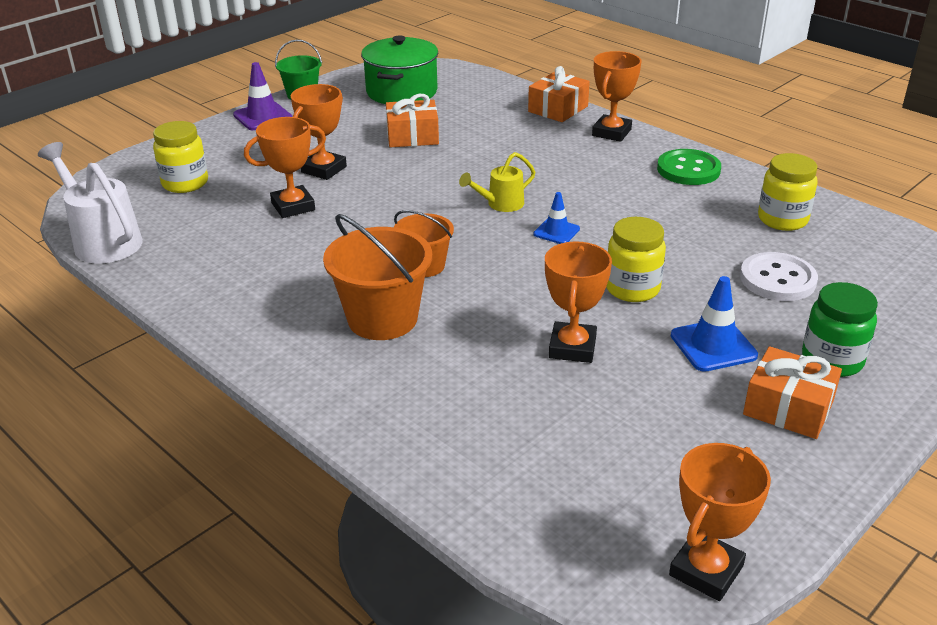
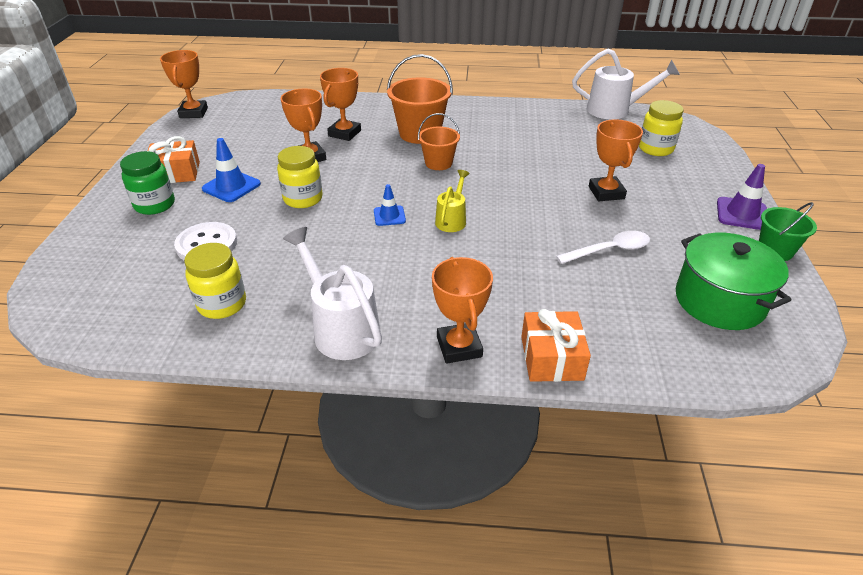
camera: 140 degrees right, 5 degrees up
orange trophy [244,117,326,218] -> orange trophy moved to [320,68,361,141]
orange gift [386,94,439,147] -> white spoon [556,231,650,264]
green button [657,149,721,185] -> white watering can [283,227,382,360]

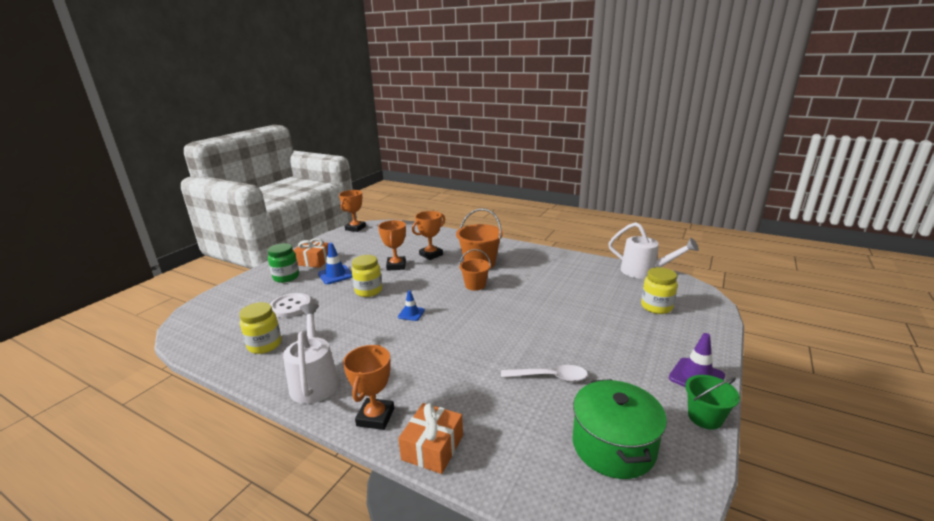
camera: 25 degrees right, 15 degrees down
yellow watering can [435,170,470,232] -> none
orange trophy [589,119,643,201] -> none

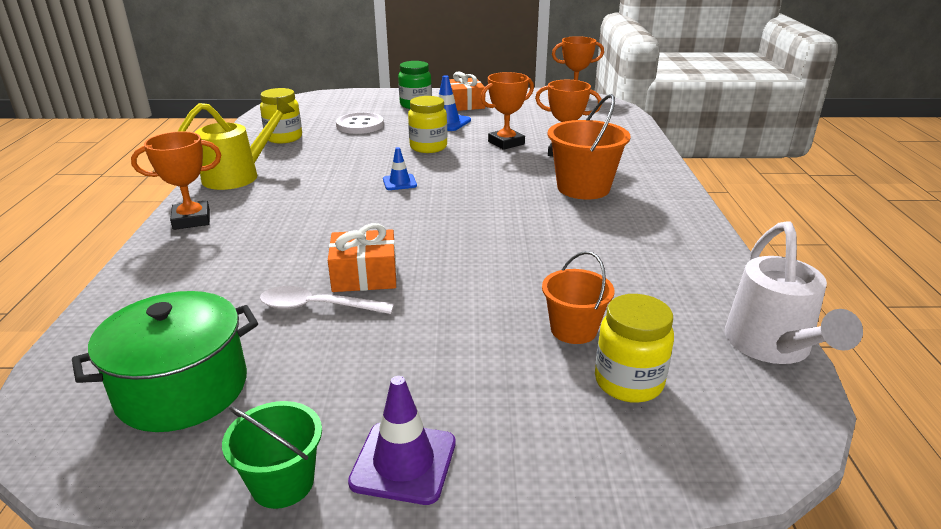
camera: 60 degrees right, 5 degrees up
white watering can [283,304,339,404] -> yellow watering can [178,97,295,190]
orange gift [398,403,463,474] -> orange gift moved to [328,223,397,292]
orange bucket [459,249,491,291] -> orange bucket moved to [542,251,615,344]
white spoon [501,365,588,382] -> white spoon turned 120 degrees clockwise [260,286,394,314]

